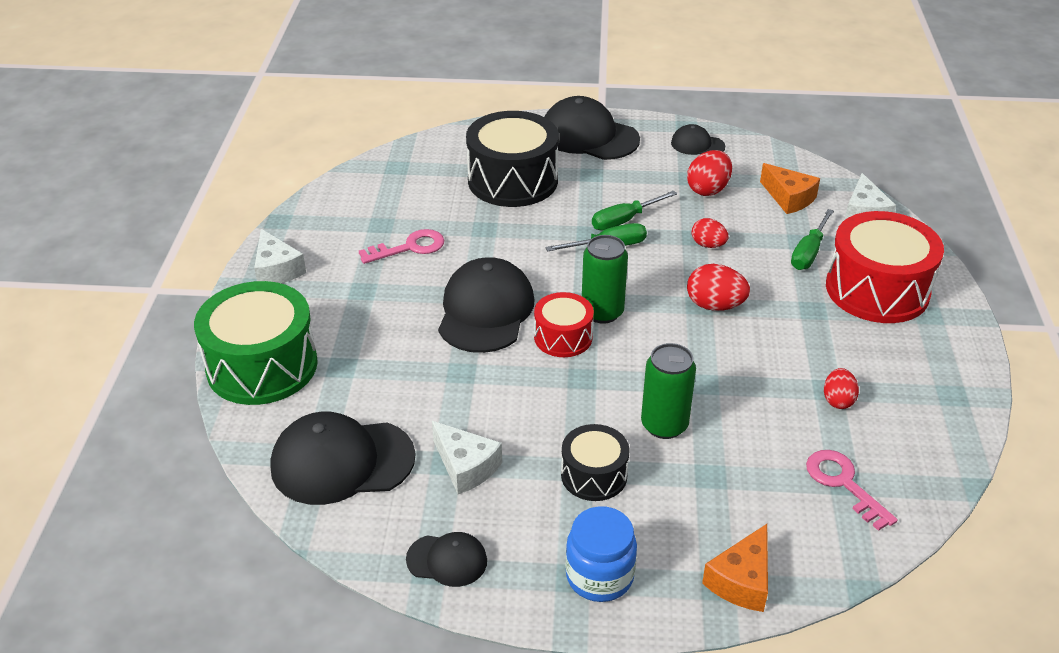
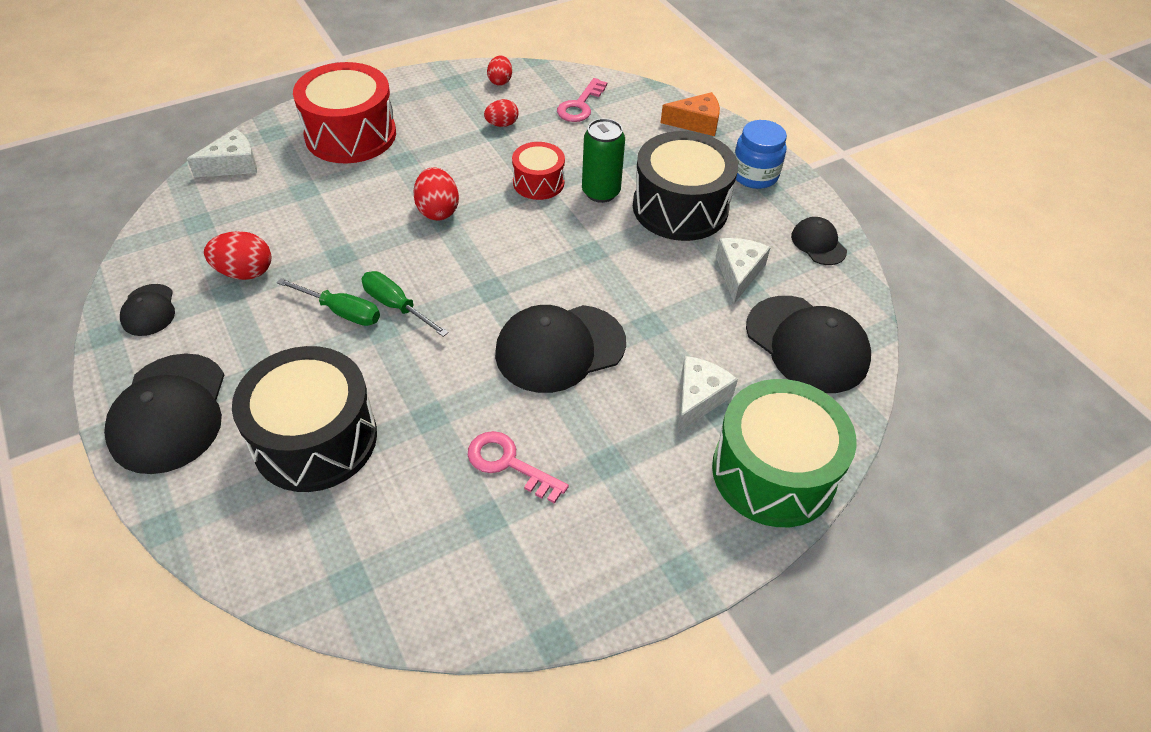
camera: 125 degrees left, 10 degrees up
white cheese [254,229,306,283] -> white cheese moved to [678,356,738,432]
red drum [534,292,594,357] -> red drum moved to [512,142,565,200]
black drum [561,424,630,501] -> black drum [633,131,738,241], size x1.82
green can [582,235,628,324] -> none
red egg [692,218,728,248] -> red egg moved to [487,56,512,86]
orange cheese [760,163,820,214] -> none
green screwdriver [791,209,834,270] -> none

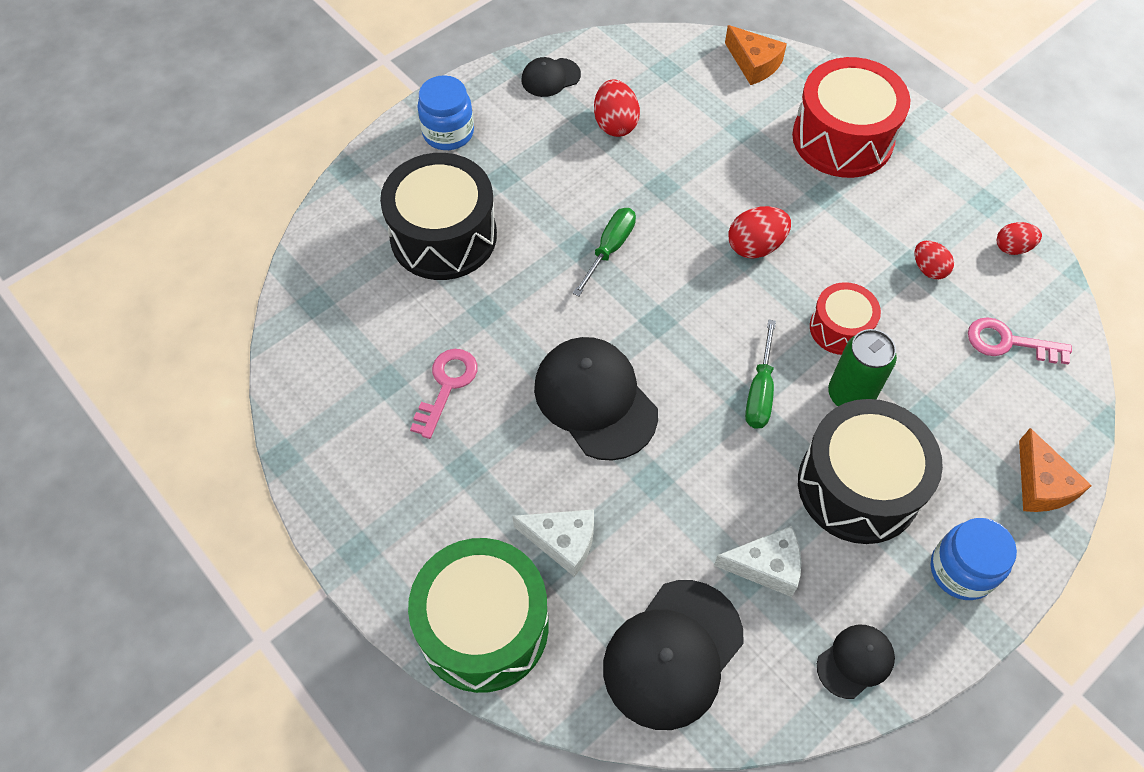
camera: 80 degrees right, 10 degrees up
black cap [104,353,224,474] -> blue jar [417,75,474,150]
white cheese [187,129,257,177] -> orange cheese [725,25,787,85]
green screwdriver [277,278,380,326] -> green screwdriver moved to [745,320,776,429]

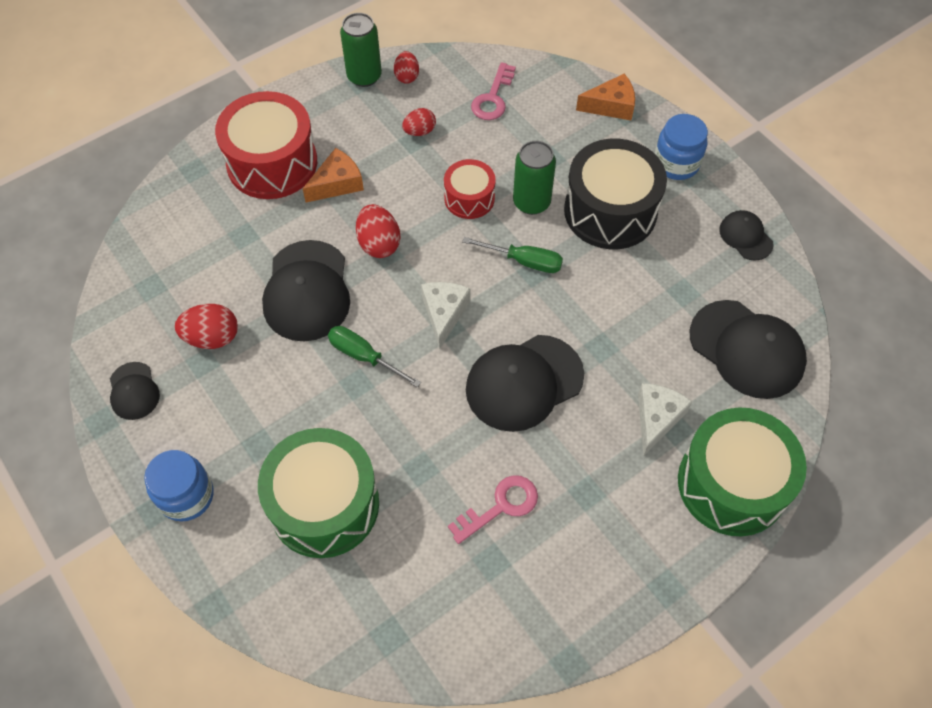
camera: 85 degrees left, 0 degrees up
black drum [380,153,497,280] -> green drum [258,428,379,558]
pink key [410,349,478,439] -> pink key turned 120 degrees clockwise [448,475,538,544]
white cheese [714,526,801,597] -> white cheese moved to [421,282,470,349]
orange cheese [725,25,787,85] -> orange cheese moved to [302,148,364,203]
none -> black cap [262,240,350,341]
none -> green can [340,13,382,87]

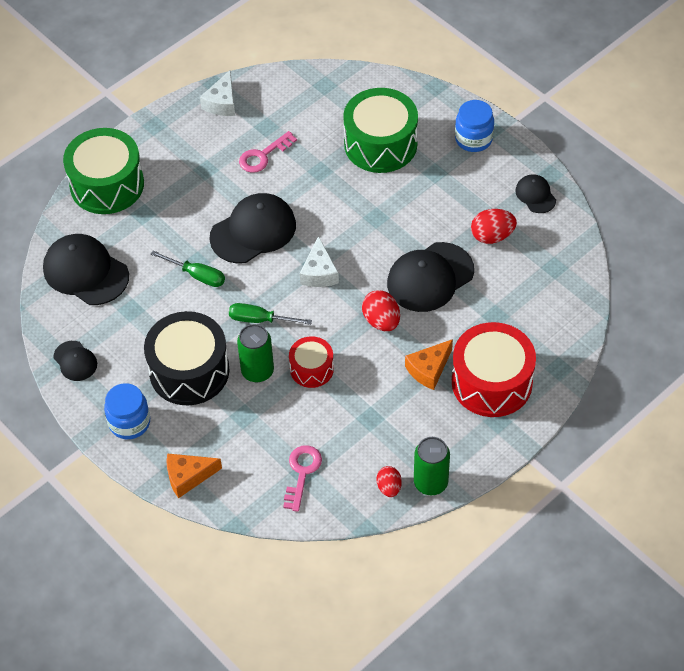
camera: 175 degrees right, 5 degrees down
black cap [262,240,350,341] -> black cap turned 120 degrees counterclockwise [387,242,474,312]
green screwdriver [328,326,421,388] -> green screwdriver moved to [151,251,225,287]
red egg [402,108,436,136] -> none
white cheese [638,383,692,456] -> white cheese moved to [200,70,235,116]

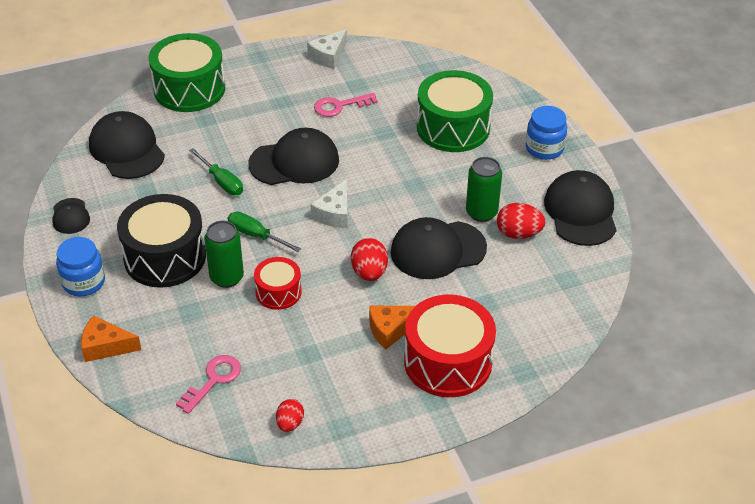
camera: 20 degrees right, 10 degrees down
green can [414,437,450,495] -> green can moved to [466,157,502,222]
black cap [515,174,556,213] -> black cap [544,170,617,246], size x1.91

